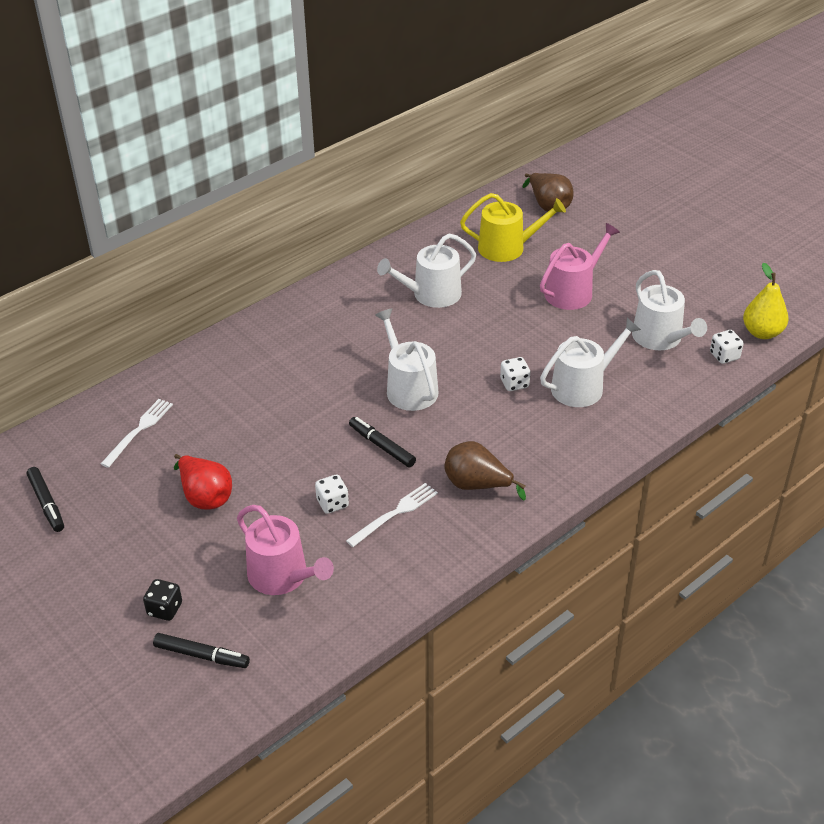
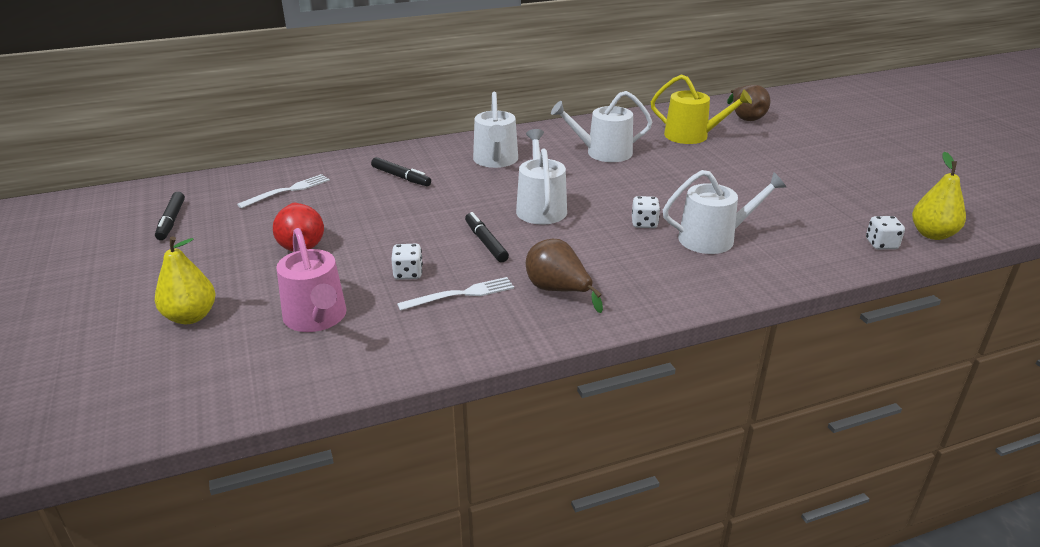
camera: 20 degrees right, 10 degrees down
black dice [143,579,182,621] -> yellow pear [155,236,215,324]
black marker [153,633,250,668] -> black marker moved to [371,157,431,186]
pink watering can [540,223,620,310] -> none
white watering can [632,270,707,350] -> white watering can moved to [473,92,518,168]

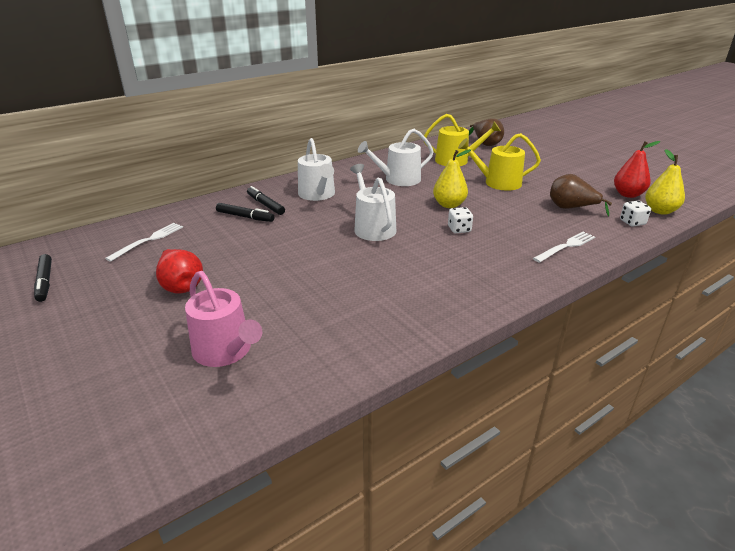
camera: 15 degrees left, 0 degrees up
yellow pear [155,236,215,324] -> yellow pear moved to [433,149,471,208]
white dice [391,244,423,280] -> none
white fork [397,277,514,311] -> white fork moved to [533,232,595,263]
black marker [465,212,509,262] -> black marker moved to [247,186,285,215]
brown pear [526,239,603,313] -> brown pear moved to [550,174,612,216]
white watering can [663,170,786,254] -> none
none -> yellow watering can [458,133,541,191]
none -> red pear [614,141,660,198]

